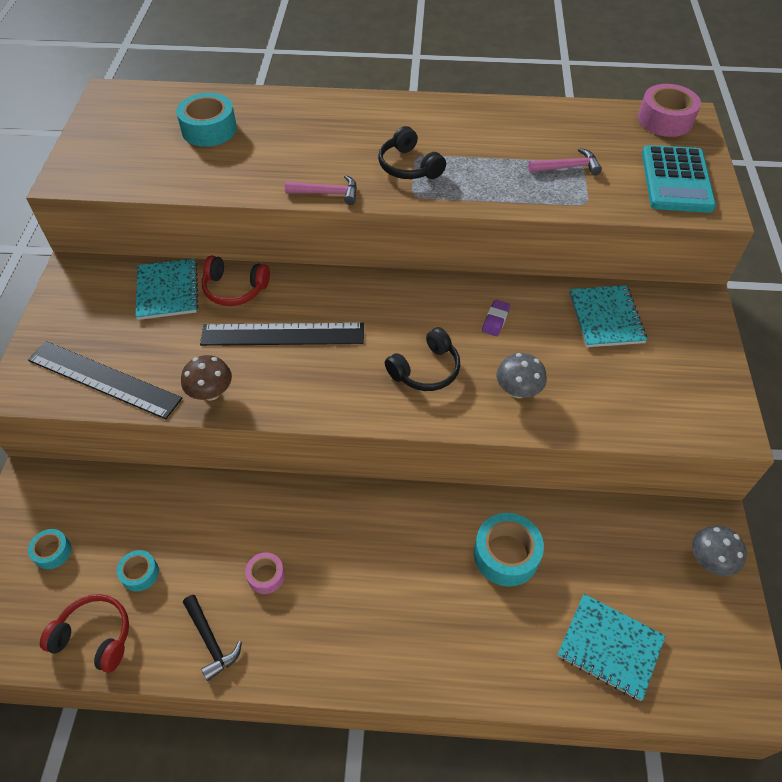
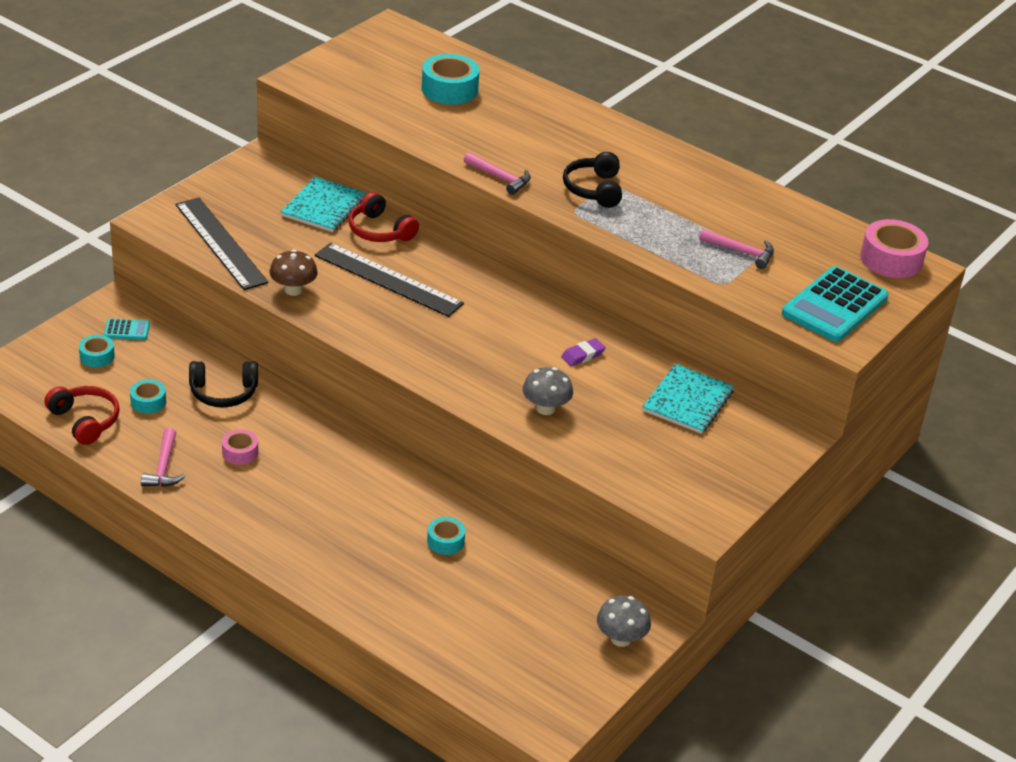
camera: 30 degrees right, 15 degrees down
black hammer [183,595,242,681] -> pink hammer [141,428,185,487]
black headphones [385,327,460,391] -> black headphones moved to [189,361,258,407]
turquoise tape [474,513,544,586] -> turquoise tape [427,517,465,555], size x0.56
turquoise notebook [557,594,665,701] -> none
none -> turquoise calculator [104,319,150,340]

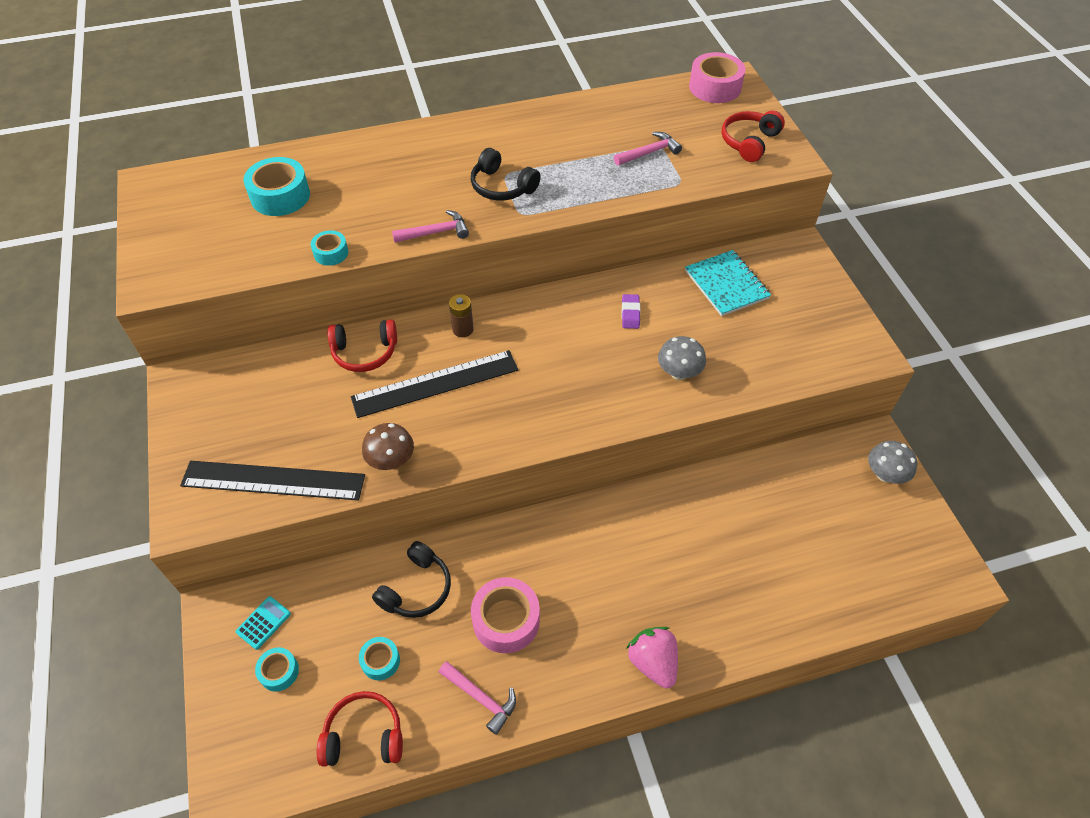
camera: 50 degrees left, 15 degrees up
pink tape [222,429,258,465] -> pink tape [471,577,540,653], size x1.80
turquoise notebook [281,177,366,232] -> none
turquoise tape [427,517,465,555] -> turquoise tape moved to [311,230,348,266]
turquoise calculator [782,266,888,342] -> red headphones [722,111,785,162]
none -> brown battery [449,294,474,337]
none -> pink strawberry [626,627,678,688]

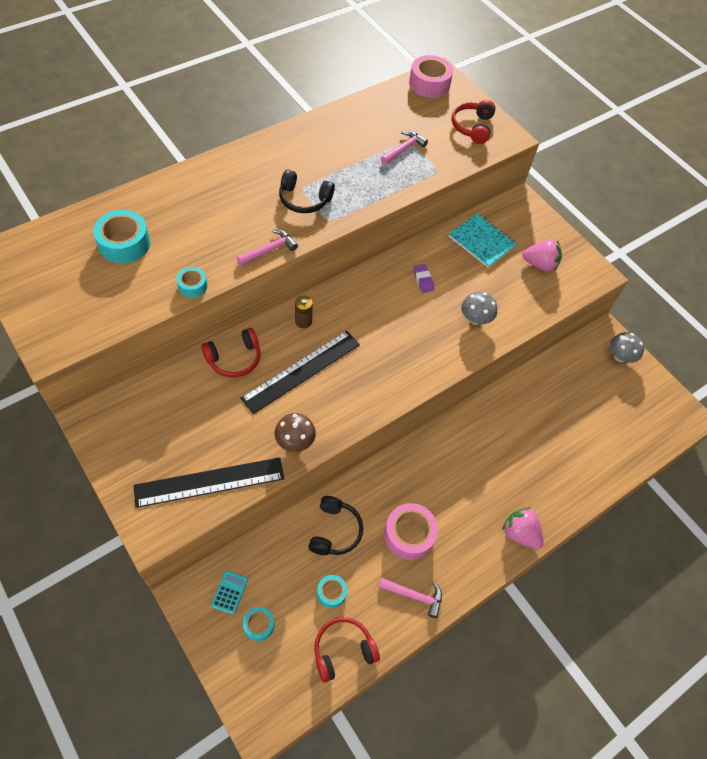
camera: 25 degrees left, 5 degrees up
none -> pink strawberry [522,240,562,272]

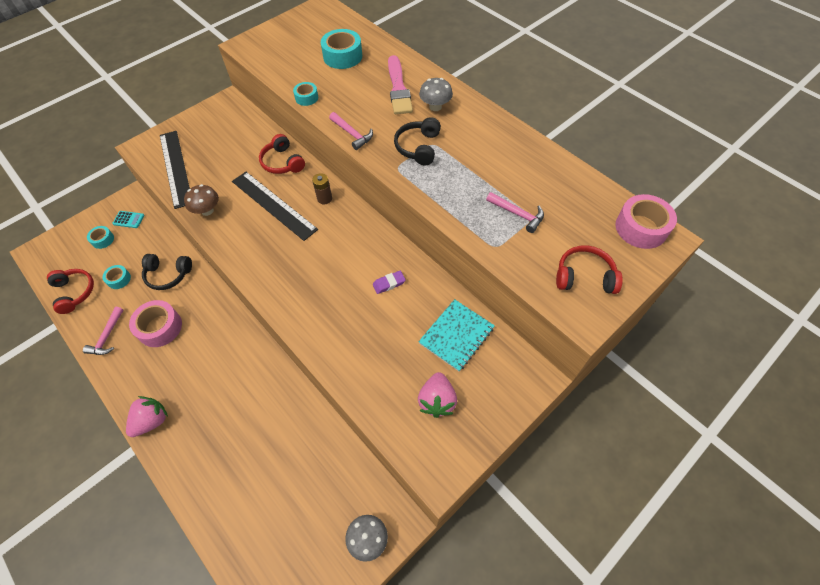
camera: 90 degrees right, 0 degrees up
grey mushroom [461,292,497,325] -> grey mushroom moved to [419,78,453,111]
none -> pink brush [388,55,413,114]

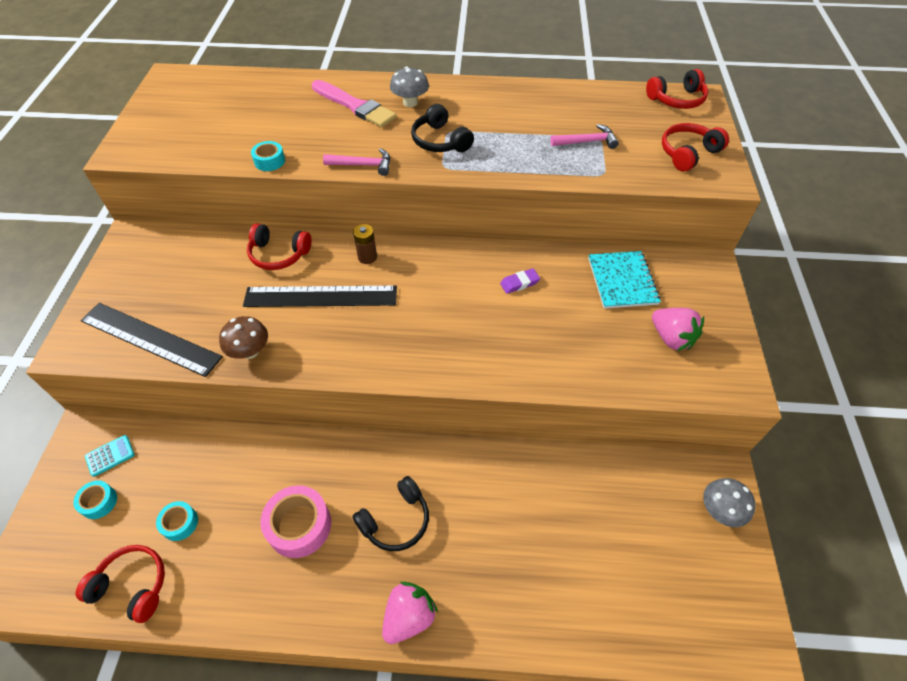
camera: 45 degrees left, 5 degrees down
pink hammer [83,307,124,355] -> none
pink strawberry [126,396,168,437] -> pink strawberry turned 45 degrees clockwise [382,582,438,644]
black headphones [142,254,192,290] -> black headphones moved to [352,476,429,551]
turquoise tape [321,29,362,69] -> none
purple eraser [373,271,406,294] -> purple eraser turned 45 degrees clockwise [500,268,540,294]
pink tape [615,194,677,249] -> red headphones [646,69,708,109]

